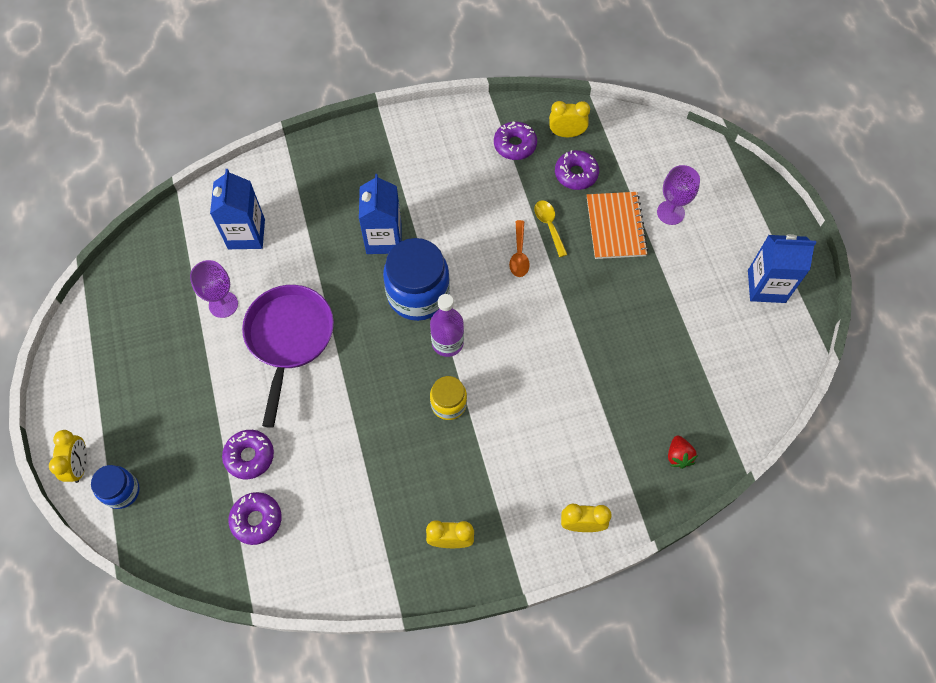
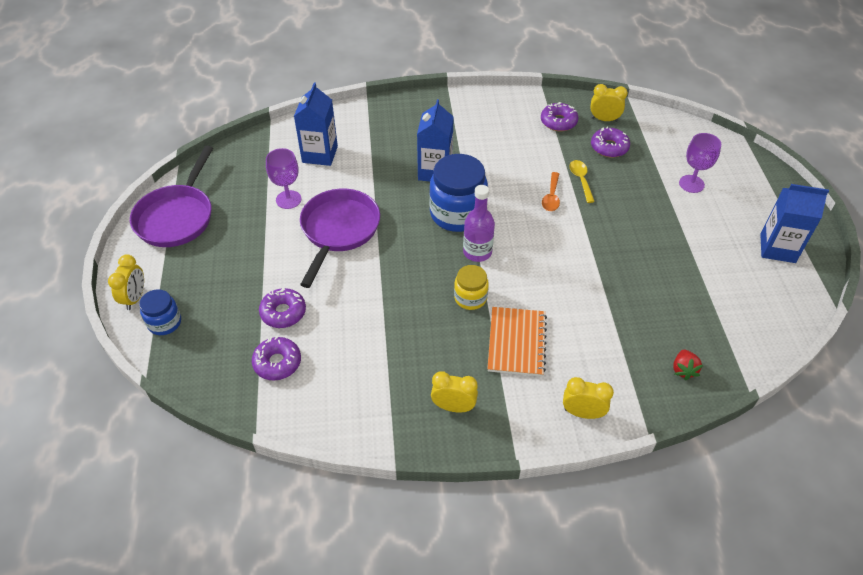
camera: 10 degrees right, 15 degrees down
orange notebook [587,192,648,259] -> orange notebook moved to [487,307,547,377]
none -> purple pan [130,146,213,247]

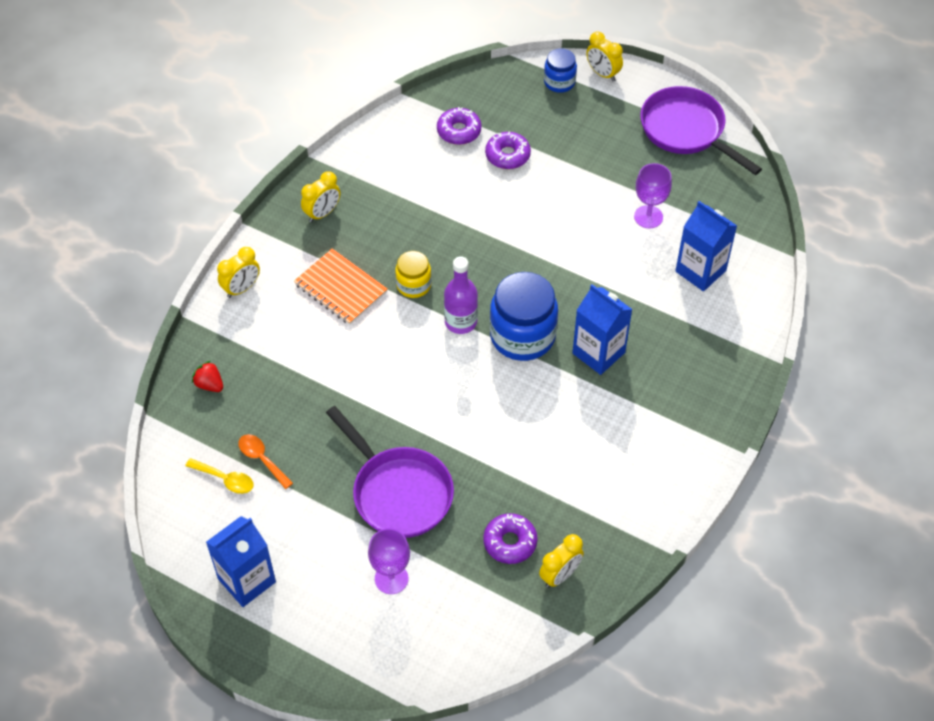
camera: 125 degrees right, 5 degrees up
purple pan [300,189,380,288] -> purple pan moved to [326,406,454,538]
purple donut [541,102,579,131] -> none
orange spoon [542,172,560,211] -> orange spoon moved to [238,434,293,489]
yellow spoon [569,160,595,203] -> yellow spoon moved to [185,458,254,494]

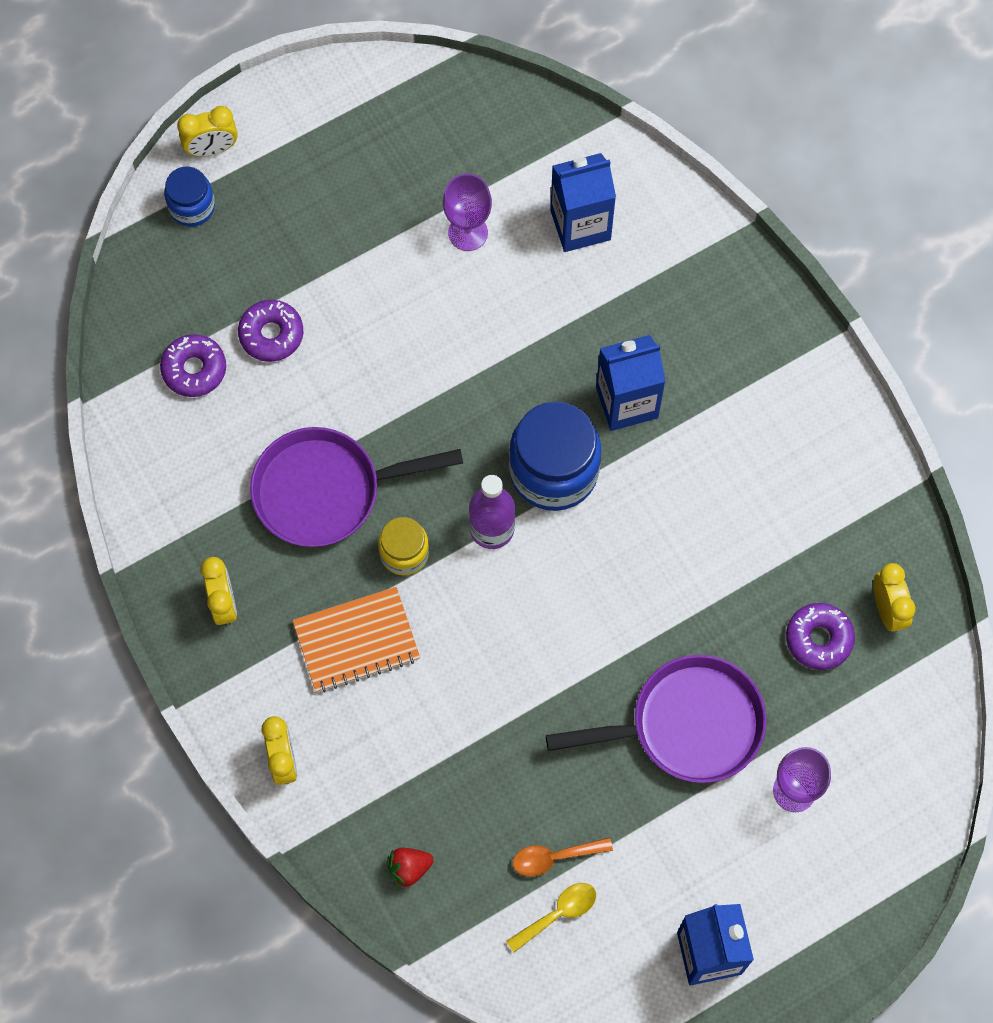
camera: 60 degrees left, 15 degrees up
purple pan [640,86,762,175] -> purple pan moved to [250,427,463,547]

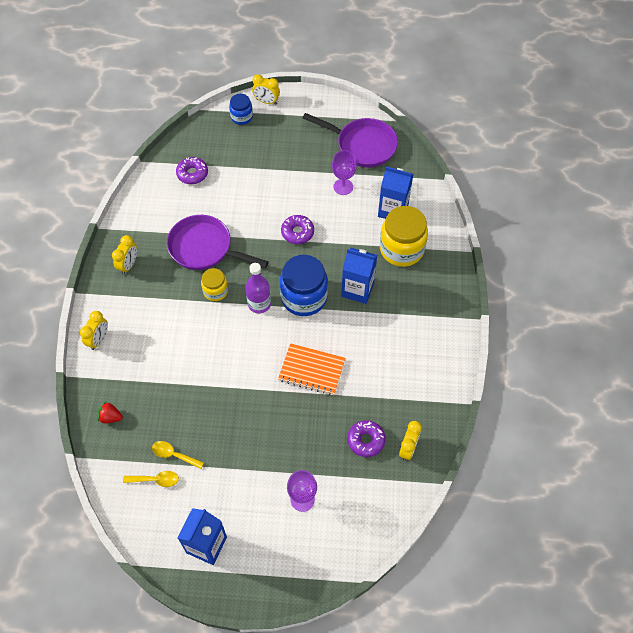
camera: 35 degrees right, 10 degrees down
purple donut [238,300,303,362] -> purple donut moved to [281,215,314,244]
orange notebook [292,587,420,692] -> orange notebook moved to [278,343,345,395]
orange spoon [513,837,613,877] -> yellow spoon [152,441,204,469]
purple pan [546,655,766,783] -> purple pan moved to [303,113,398,167]
none -> yellow jar [380,206,428,267]

